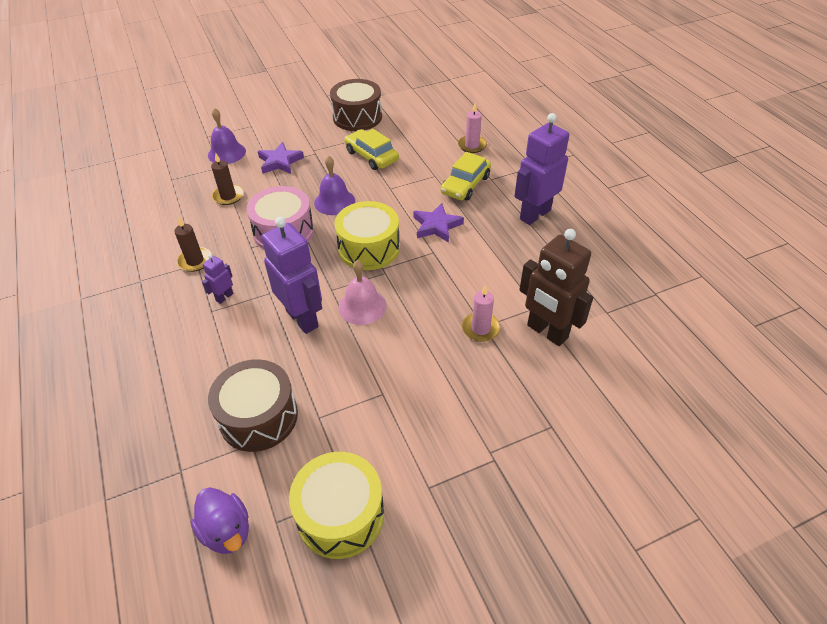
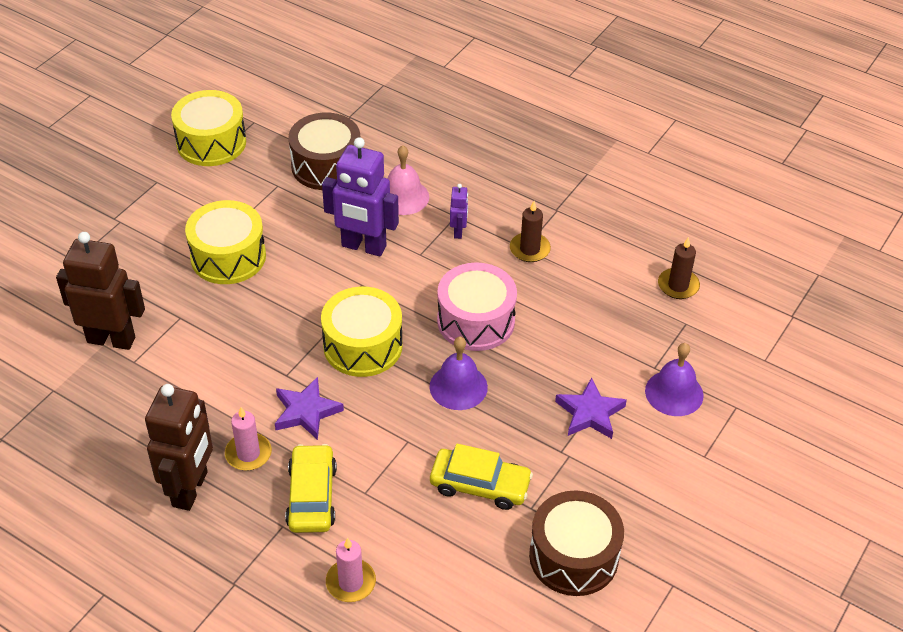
camera: 145 degrees right, 0 degrees up
purple duck [191,487,249,554] -> none
brown candle [211,152,244,205] -> brown candle moved to [658,237,700,299]
pink bell [338,260,387,325] -> pink bell moved to [388,145,429,215]
pink candle [462,285,500,342] -> pink candle moved to [225,407,272,471]
purple robot [514,113,569,225] -> brown robot [145,384,213,511]
none -> yellow drum [185,200,266,284]

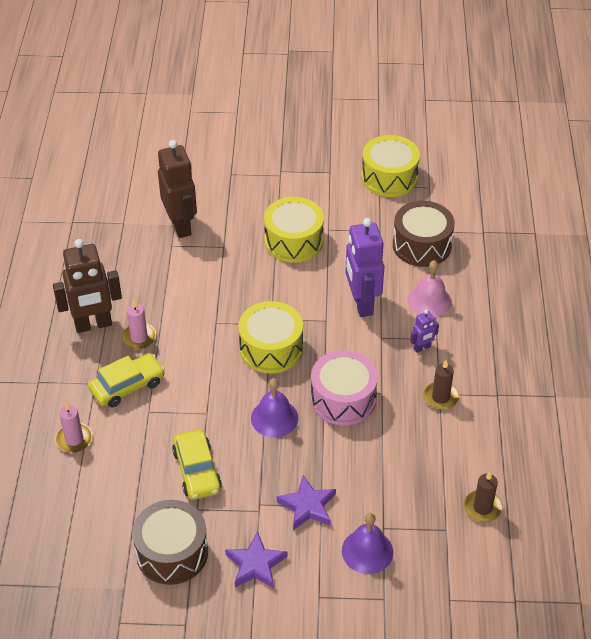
camera: 60 degrees right, 0 degrees up
purple star [275,377,344,440] -> purple star moved to [225,531,287,589]

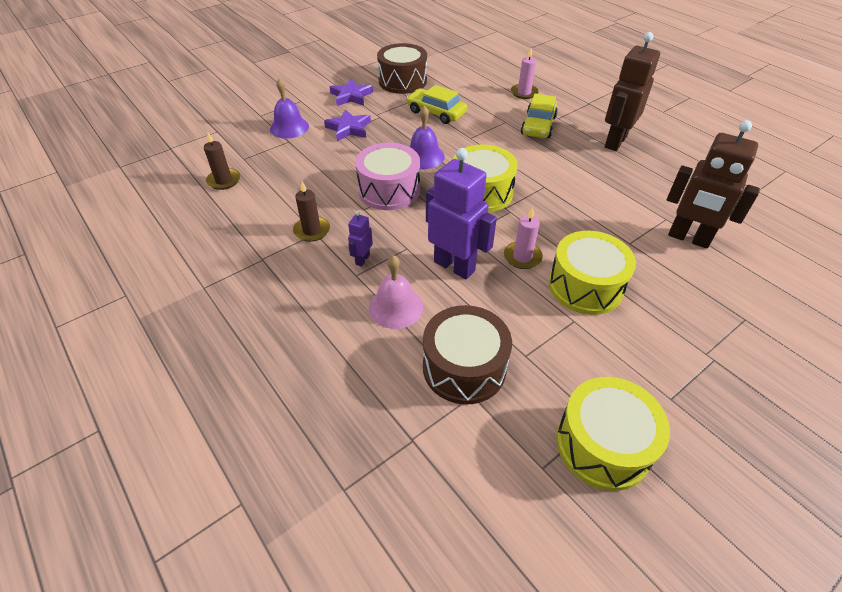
camera: 140 degrees right, 0 degrees up
pink candle [121,300,156,349] -> pink candle moved to [504,207,543,269]

